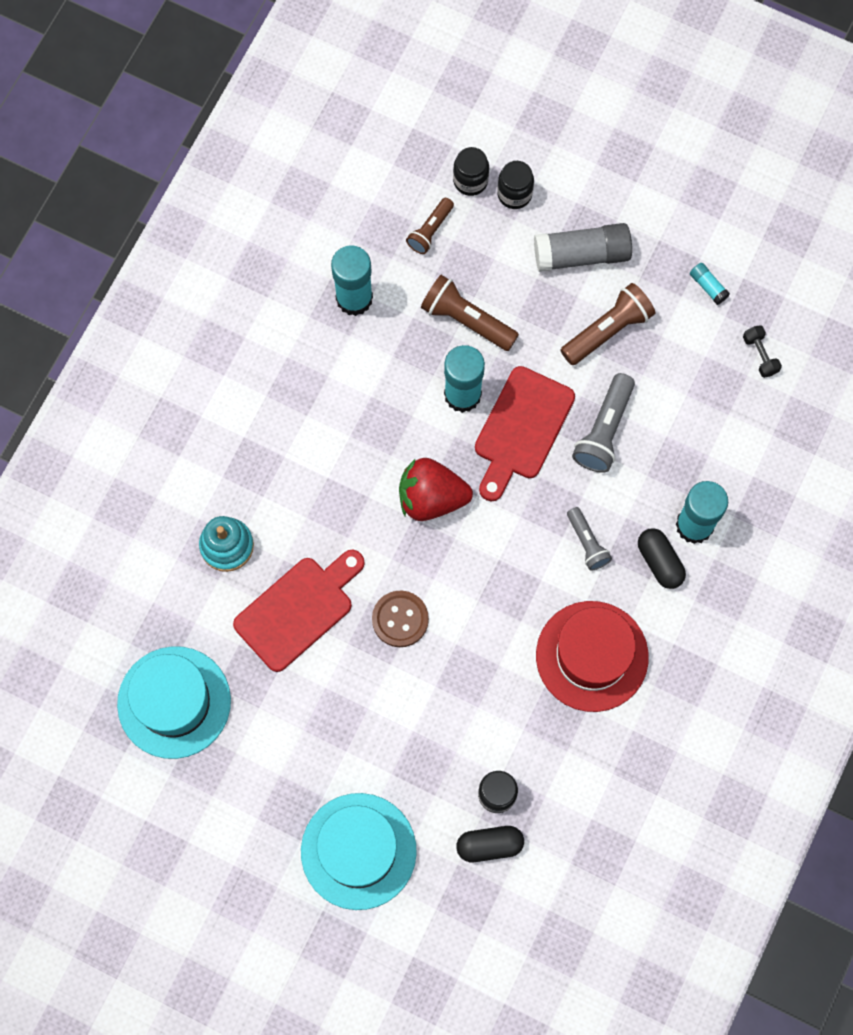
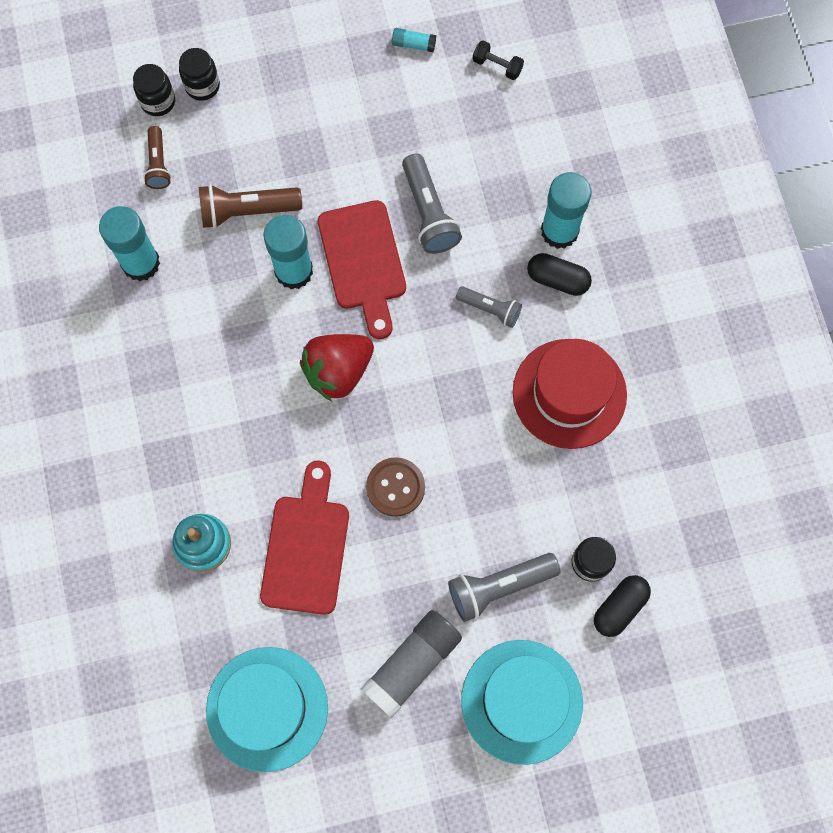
camera: 40 degrees left, 0 degrees up
grey glue stick [534,223,632,272] -> grey glue stick moved to [360,610,462,718]
brown flashlight [560,283,655,365] -> none
none -> grey flashlight [448,553,561,622]

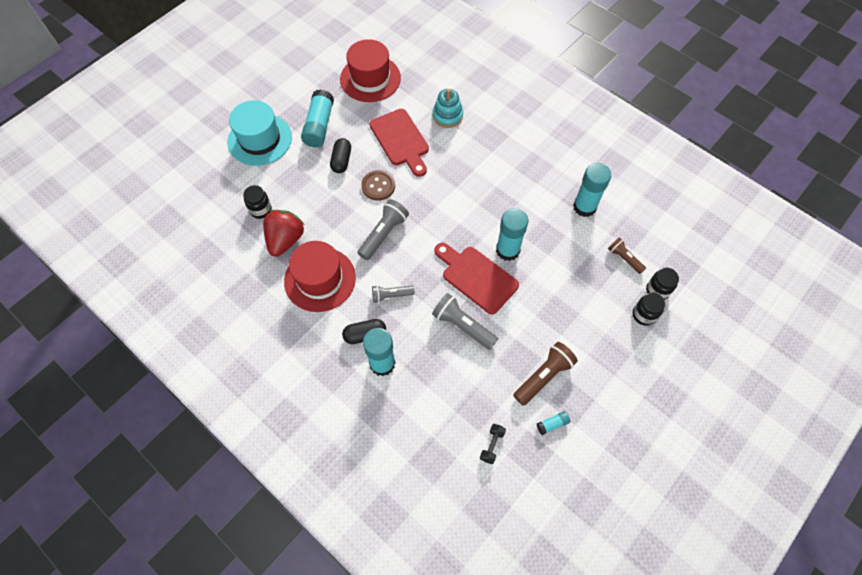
camera: 145 degrees right, 10 degrees down
brown flashlight [199,184,302,228] -> brown flashlight moved to [513,342,578,406]
turquoise hat [206,647,328,772] -> red hat [340,39,401,102]
red strawberry [300,334,374,402] -> red strawberry moved to [263,210,304,257]
grey glue stick [360,610,462,718] -> turquoise glue stick [301,89,334,147]
grey flashlight [448,553,561,622] -> grey flashlight moved to [357,199,409,260]
black dumbbell [473,40,524,80] -> black dumbbell turned 60 degrees counterclockwise [480,424,506,464]
black capsule [594,575,651,637] -> black capsule moved to [330,138,351,173]

